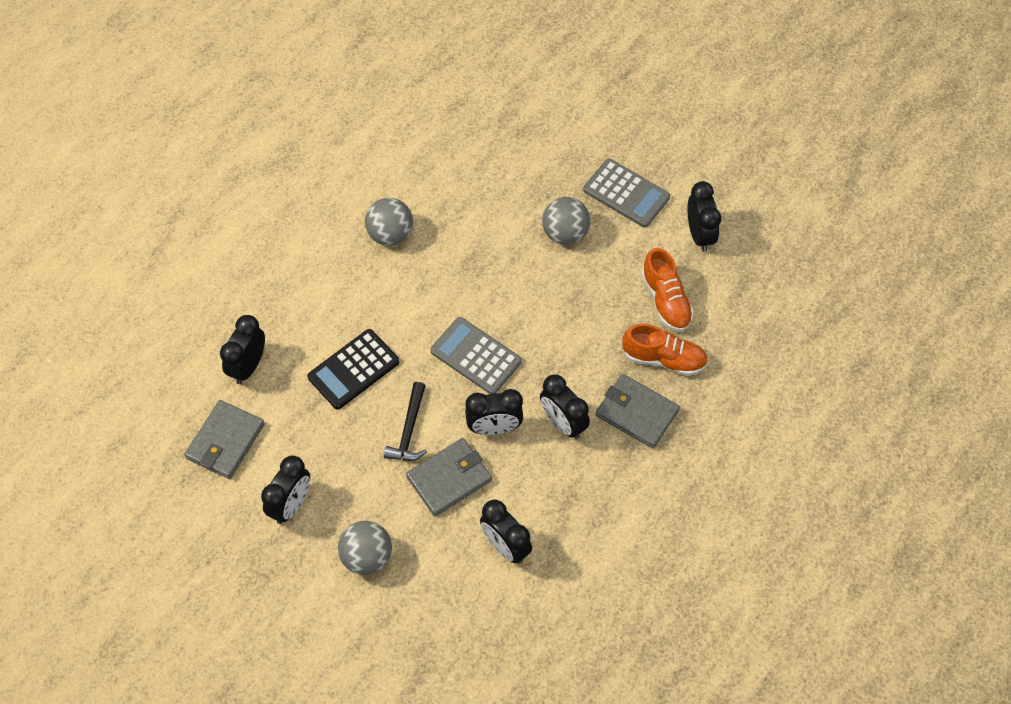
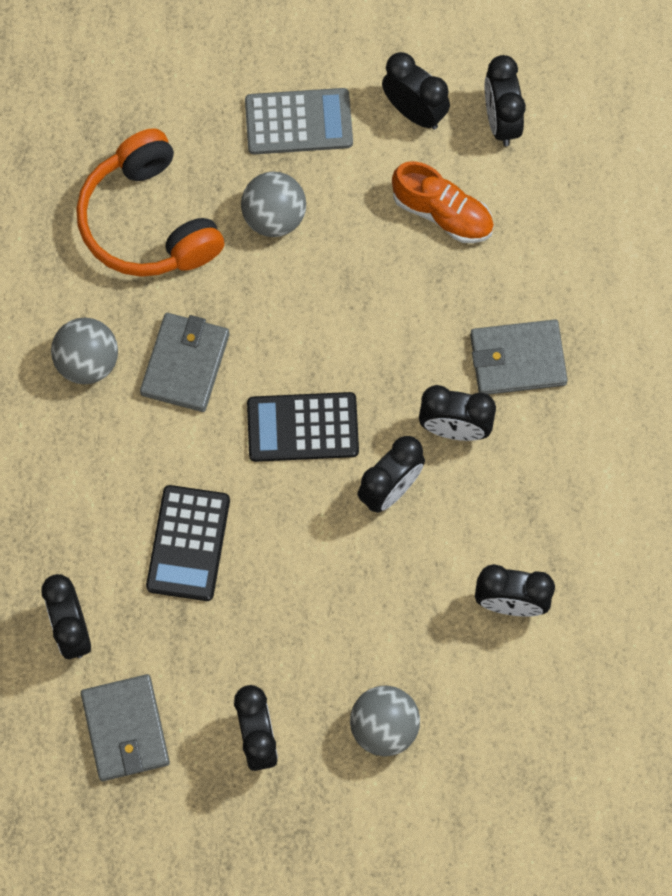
camera: 40 degrees left, 10 degrees up
black hammer [384,382,427,461] -> none
grey wallet [406,438,492,516] -> grey wallet moved to [140,313,229,412]
grey calculator [430,317,522,394] -> black calculator [247,392,359,462]
orange shoe [622,324,708,376] -> none
none -> orange headphones [76,128,224,277]
none -> black clock [485,55,526,146]

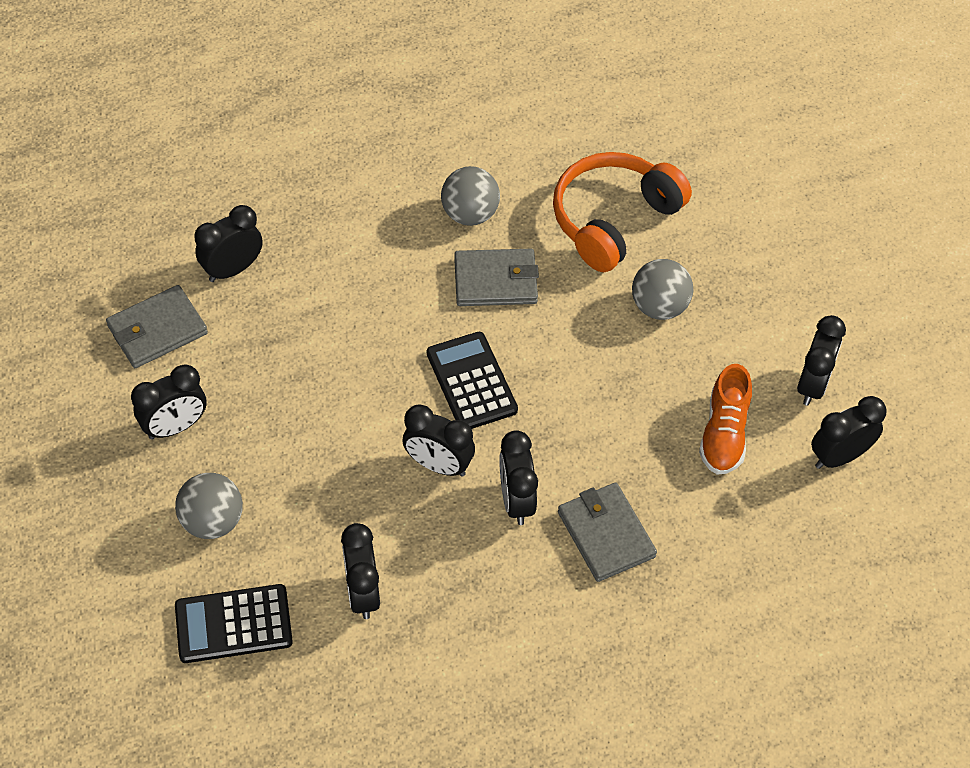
camera: 70 degrees right, 15 degrees down
black calculator [146,485,230,601] -> black calculator moved to [175,584,293,663]
grey calculator [245,88,353,155] -> none

